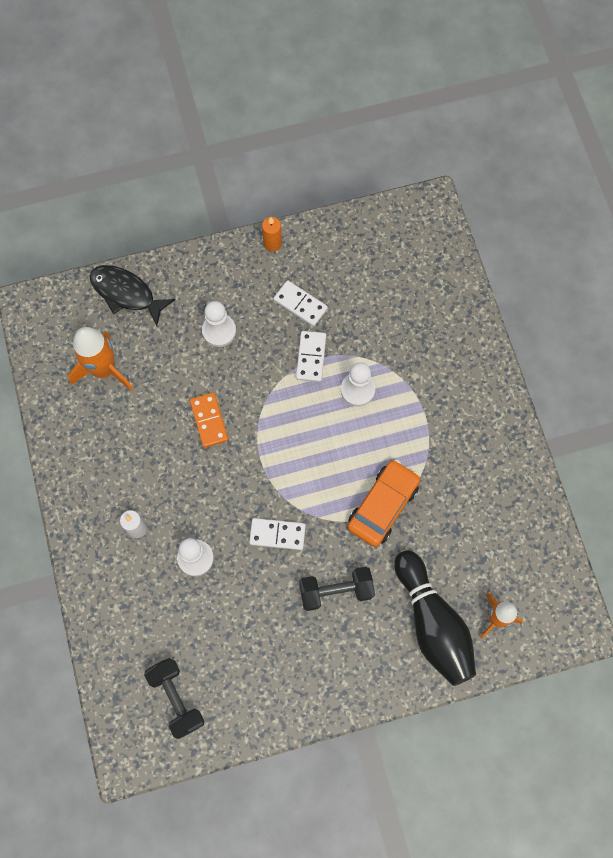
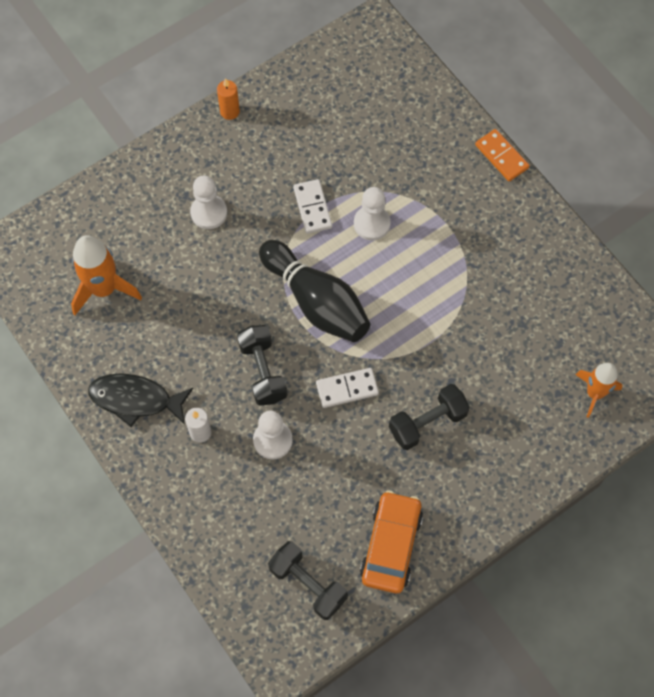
camera: 20 degrees left, 5 degrees down
black fish [89,265,175,326] -> black fish moved to [88,373,193,427]
orange domino [190,393,228,448] -> orange domino moved to [475,129,530,182]
white domino [273,280,328,327] -> none
orange car [348,460,420,547] -> orange car moved to [360,491,423,593]
black bowling pin [394,550,476,686] -> black bowling pin moved to [259,240,370,342]
none -> black dumbbell [237,325,288,406]

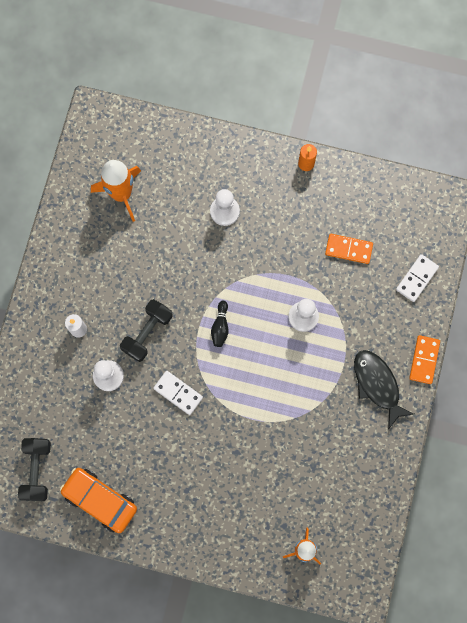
camera: 50 degrees right, 10 degrees up
black fish [88,373,193,427] -> black fish moved to [354,350,414,430]
black bowling pin [259,240,370,342] -> black bowling pin [211,301,229,347], size x0.41
white domino [293,179,332,234] -> white domino moved to [396,254,439,302]
orange car [360,491,423,593] -> orange car turned 120 degrees counterclockwise [60,468,137,533]
black dumbbell [389,384,470,450] -> none
none -> orange domino [325,234,373,264]

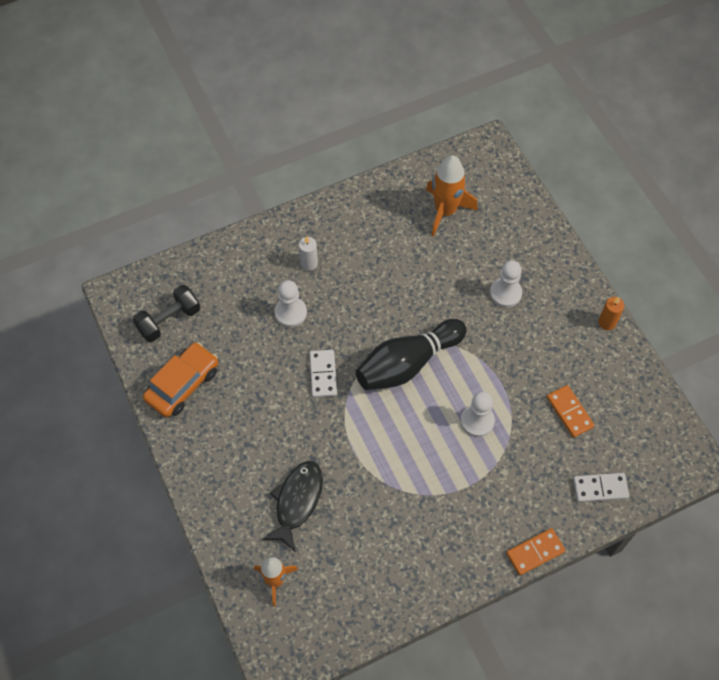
camera: 50 degrees right, 15 degrees down
orange car [60,468,137,533] -> orange car turned 45 degrees clockwise [143,342,218,417]
black dumbbell [120,299,173,362] -> none
black bowling pin [211,301,229,347] -> black bowling pin [356,319,467,390], size x2.41
black fish [354,350,414,430] -> black fish moved to [262,461,323,552]

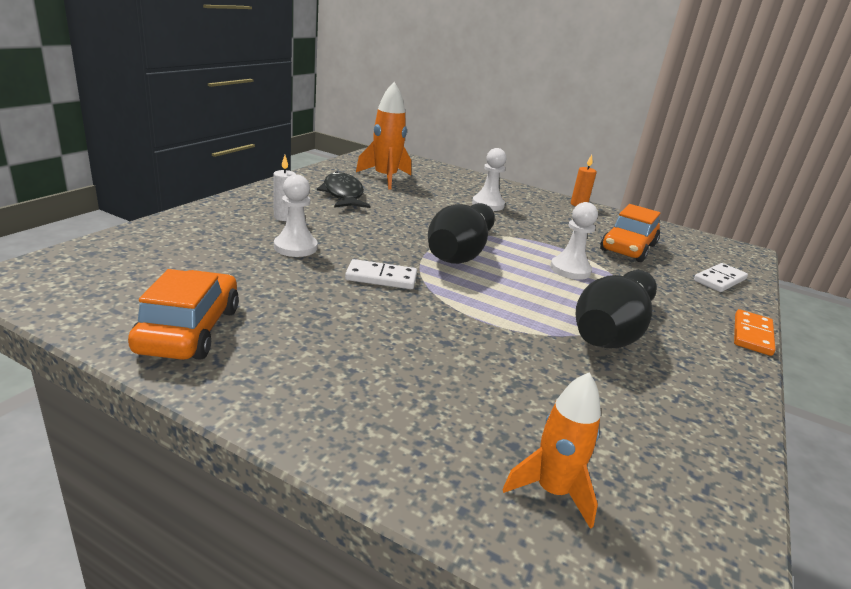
camera: 40 degrees left, 35 degrees down
black dumbbell [133,285,200,342] -> none
black fish [262,461,323,552] -> black fish moved to [317,171,371,208]
white domino [310,350,337,398] -> white domino turned 45 degrees counterclockwise [345,259,417,289]
orange domino [547,385,595,438] -> orange car [600,204,660,262]
none -> black bowling pin [576,270,657,348]

